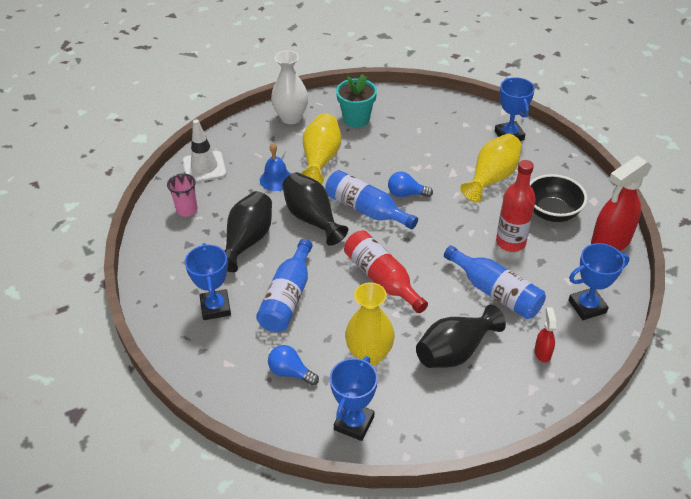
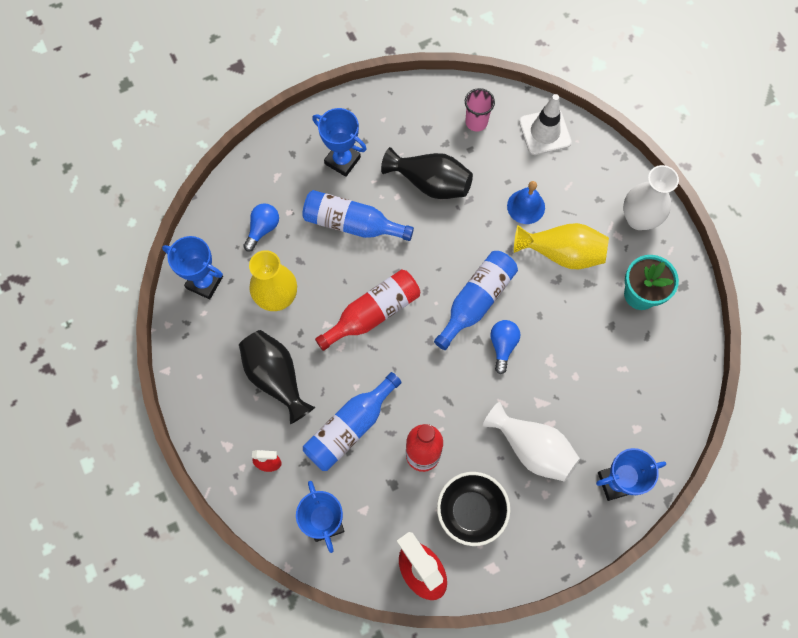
camera: 90 degrees right, 25 degrees up
blue trophy [185,243,231,320] -> blue trophy turned 45 degrees clockwise [312,108,367,177]
black vase [282,172,348,246] -> none
yellow vase [460,134,522,202] -> white vase [483,402,580,482]

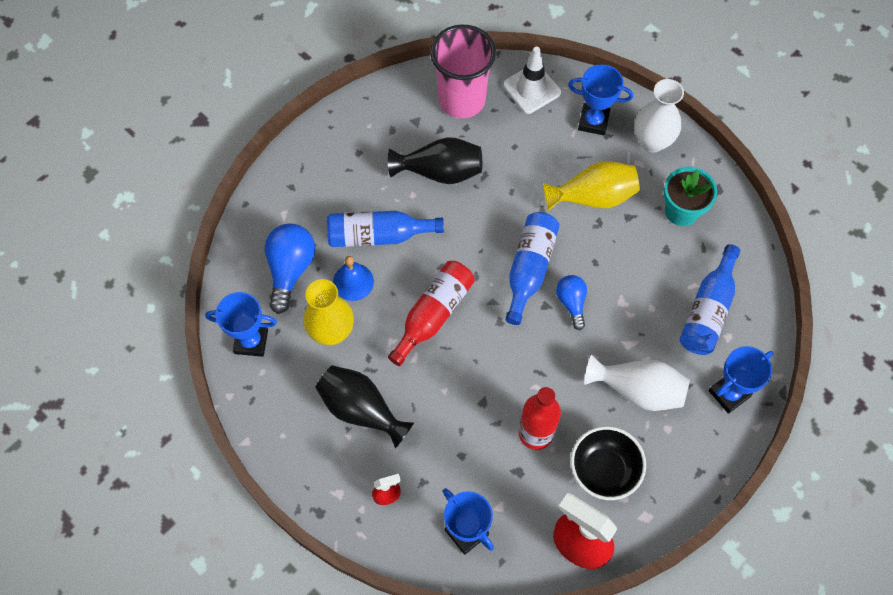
camera: 20 degrees left, 5 degrees down
blue light bulb [243,203,279,252] -> blue light bulb [265,223,315,314], size x1.64
blue bottle [303,372,402,471] -> blue bottle moved to [680,244,740,355]
blue trophy [312,108,367,177] -> blue trophy moved to [568,64,633,135]
pink cup [465,88,495,132] -> pink cup [430,25,496,118], size x2.03
blue bell [507,181,545,224] -> blue bell moved to [333,256,374,301]

